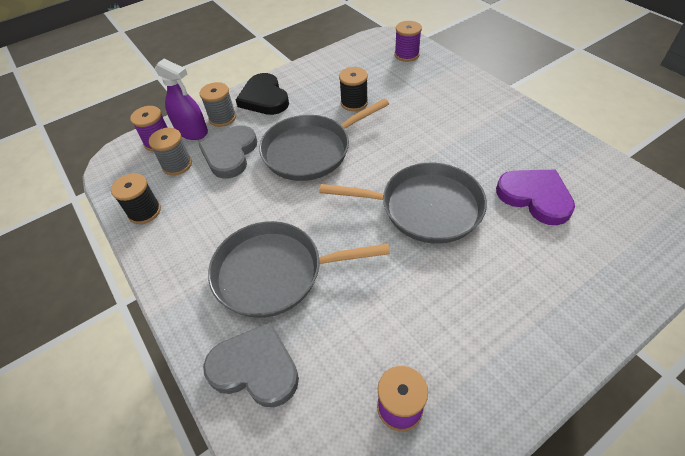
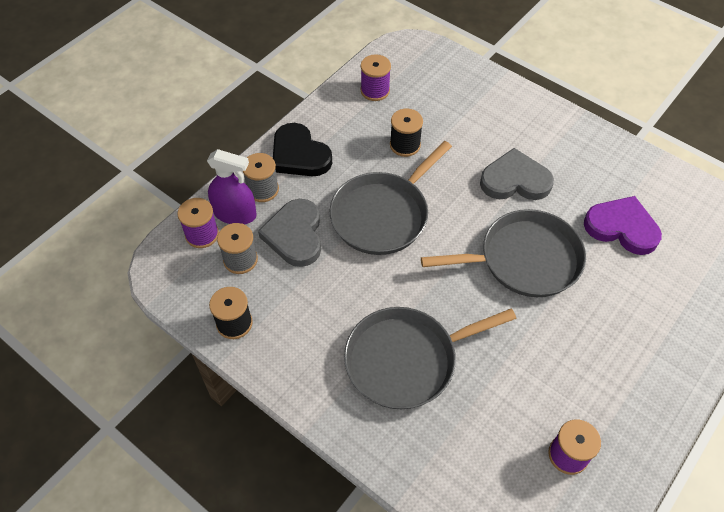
camera: 20 degrees left, 5 degrees up
grey heart [203,322,299,407] -> grey heart moved to [480,148,554,200]
purple spool [395,21,422,62] -> purple spool moved to [361,54,391,101]

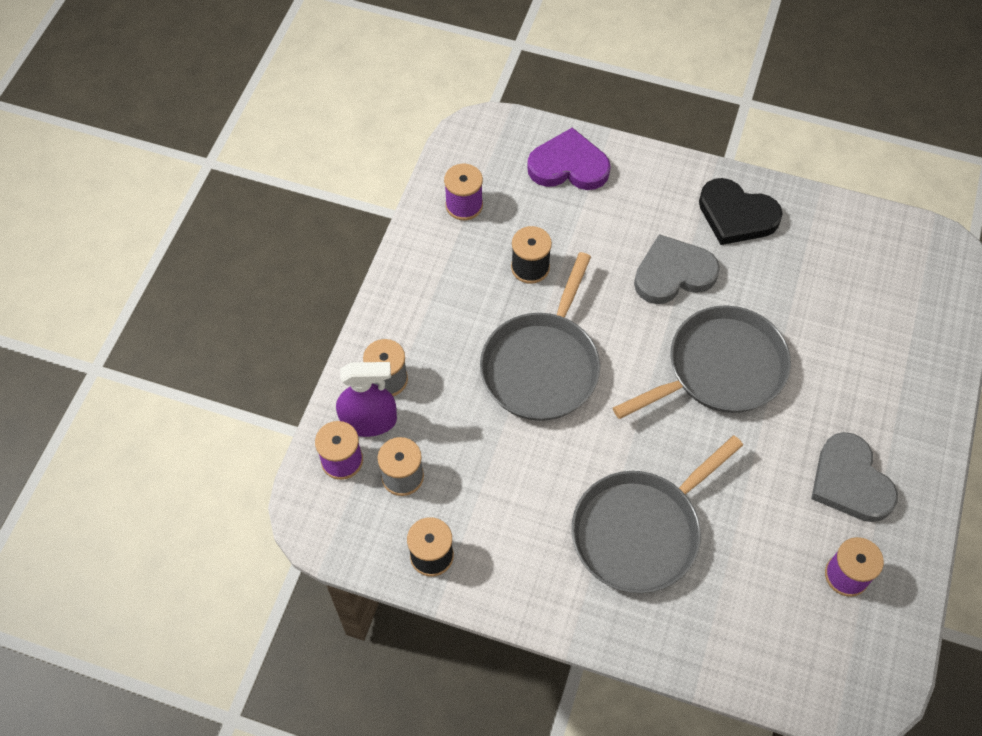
camera: 20 degrees left, 5 degrees up
grey heart [258,199,321,267] -> grey heart moved to [811,432,898,522]
black heart [273,123,332,176] -> black heart moved to [699,178,783,245]
purple heart [584,196,662,255] -> purple heart moved to [527,127,611,190]

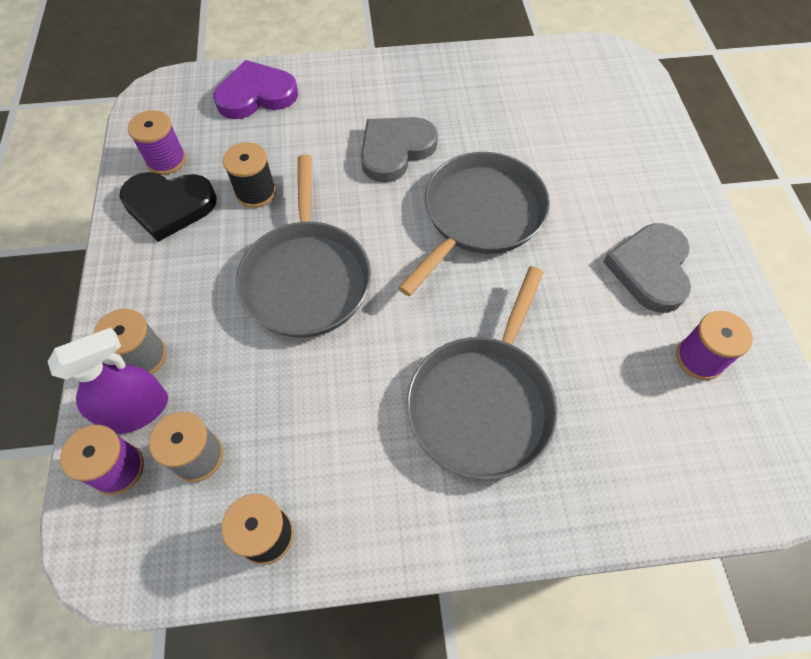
camera: 25 degrees left, 0 degrees up
black heart [699,178,783,245] -> black heart moved to [119,172,216,242]
grey heart [811,432,898,522] -> grey heart turned 60 degrees clockwise [604,223,691,313]

